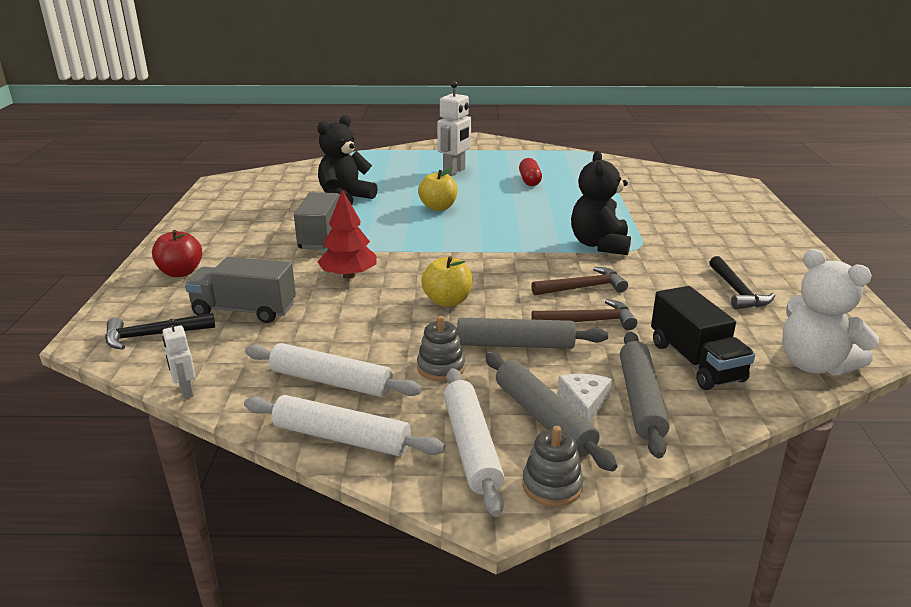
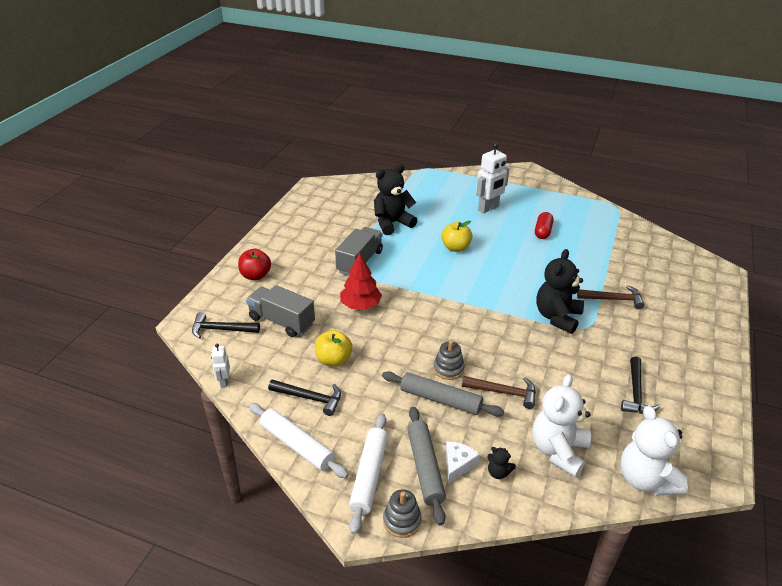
camera: 20 degrees right, 10 degrees up
white rolling pin [245,343,422,397] -> black hammer [268,379,341,416]
grey stacking toy [417,316,465,381] -> grey stacking toy moved to [433,341,465,380]
yellow apple [421,256,472,307] -> yellow apple moved to [315,330,352,366]
brown hammer [531,267,628,296] -> brown hammer moved to [577,286,645,309]
grey rolling pin [620,332,670,459] -> black teddy bear [487,447,516,479]
black truck [651,286,755,390] -> white teddy bear [532,374,591,477]

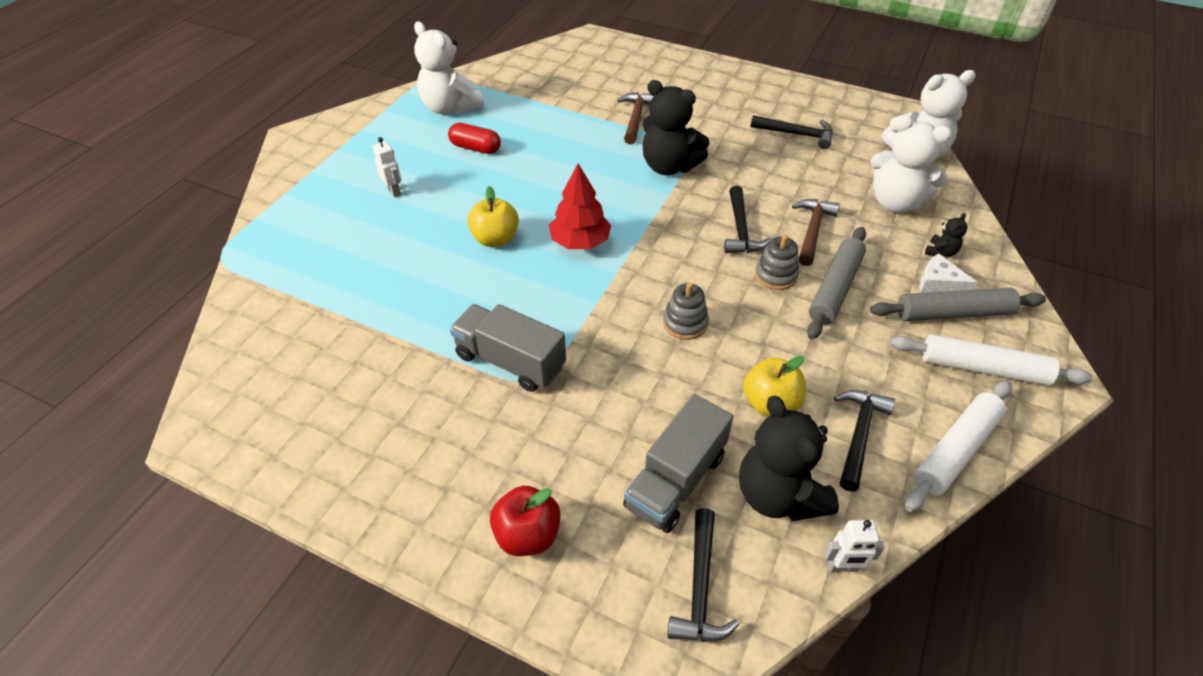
camera: 85 degrees left, 10 degrees up
red tree [340,253,382,310] -> red tree moved to [549,164,611,249]
black teddy bear [374,164,417,235] -> black teddy bear moved to [739,396,839,521]
grey stacking toy [383,489,422,538] -> grey stacking toy moved to [663,282,709,340]
white robot [476,143,509,213] -> white robot [373,137,402,197], size x0.53
none -> white teddy bear [414,21,484,115]
none -> black hammer [724,186,771,253]

